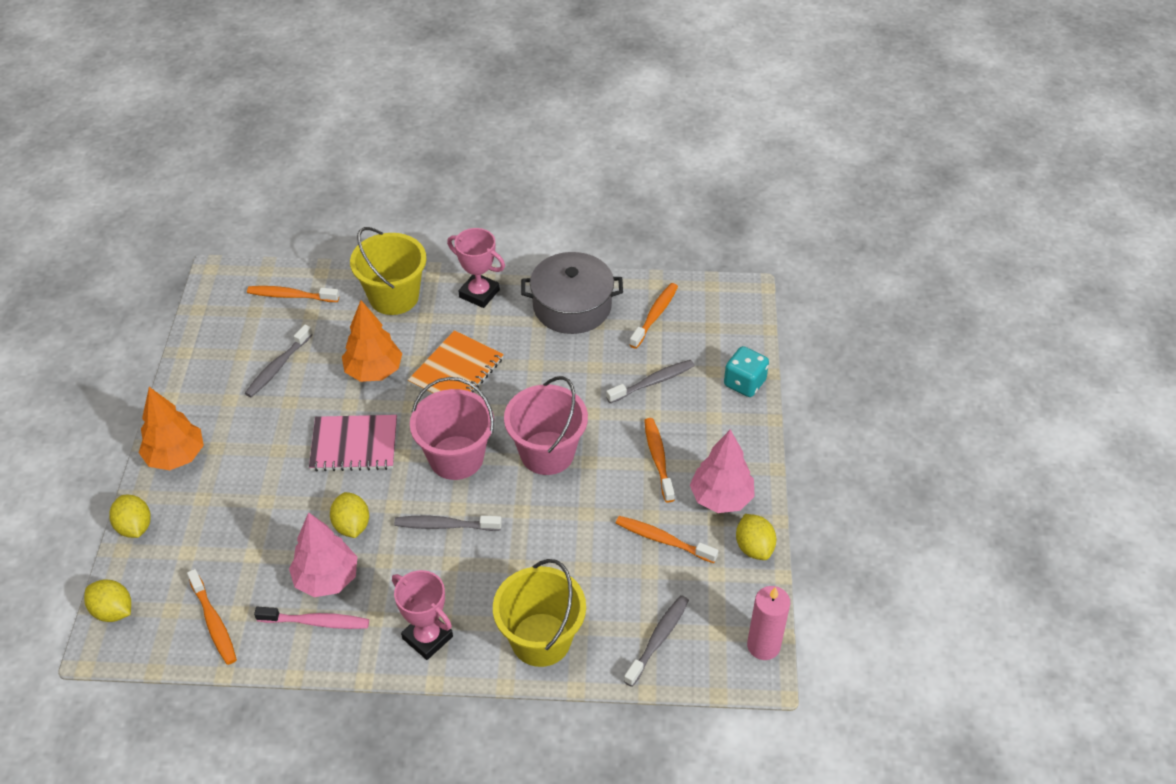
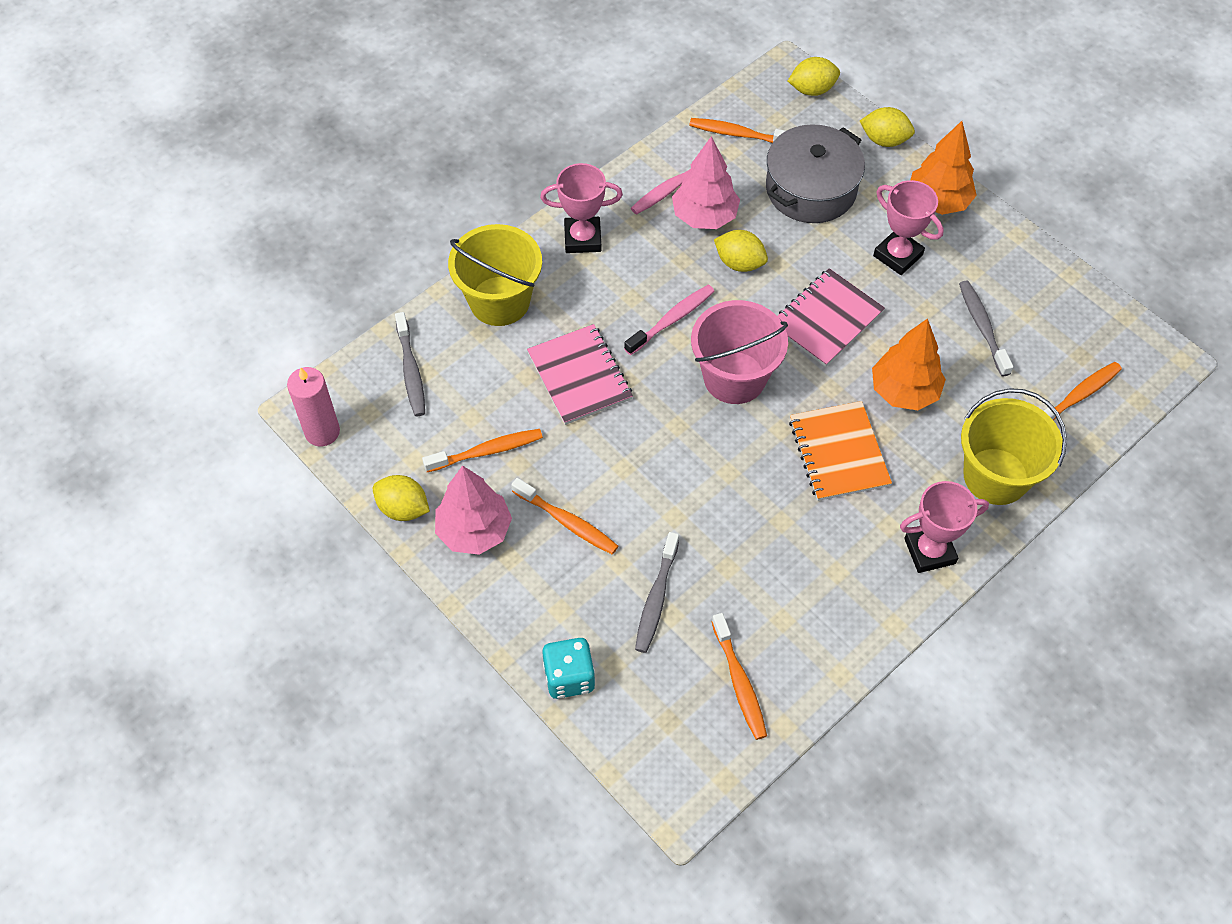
camera: 135 degrees right, 10 degrees up
grey toothbrush [394,515,502,531] -> pink toothbrush [624,285,714,355]
pink bucket [504,376,588,475] -> none
grey pot [521,252,623,334] -> grey pot moved to [766,124,865,223]
none -> pink notebook [527,324,633,425]
none -> pink trophy [873,180,944,275]

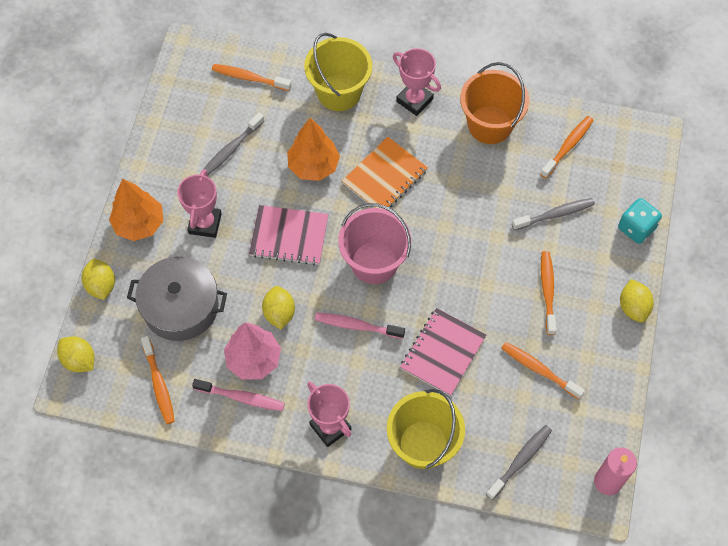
camera: 125 degrees left, 5 degrees up
yellow lemon [373,475,430,521] -> yellow lemon moved to [620,279,654,323]
pink tree [435,465,512,555] -> none
none -> orange bucket [460,62,529,144]

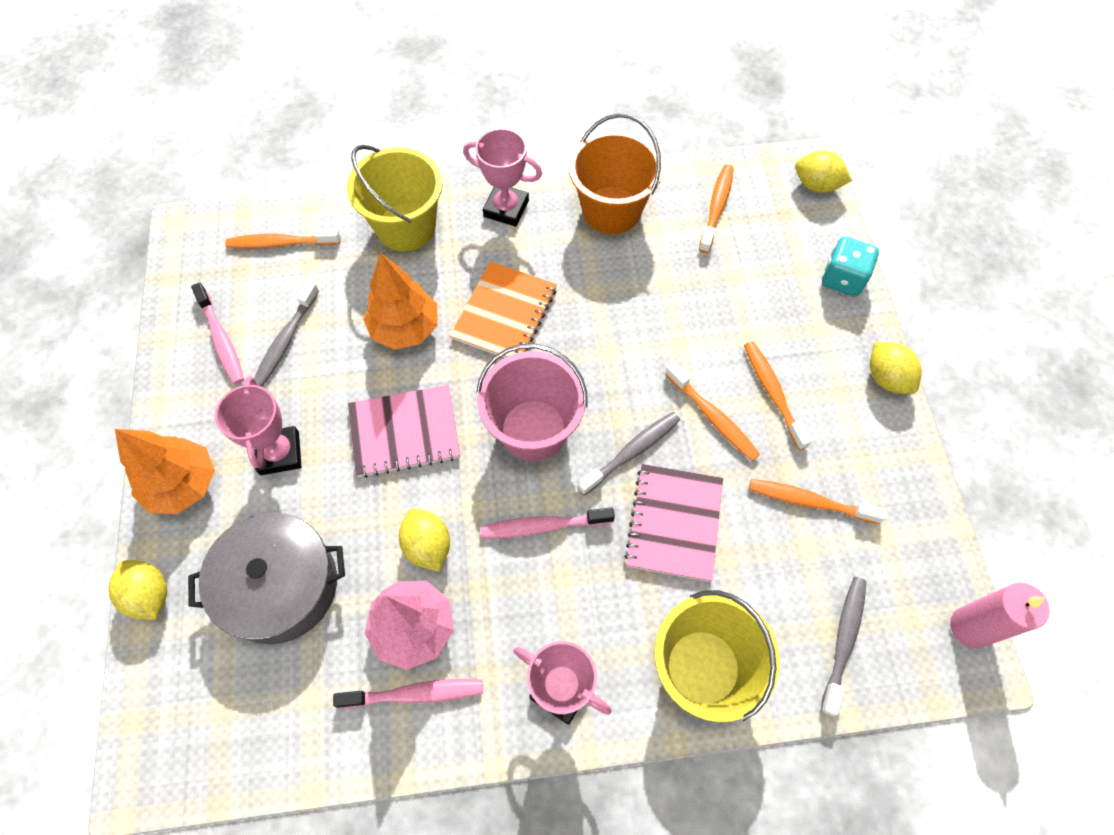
camera: 20 degrees left, 0 degrees up
yellow lemon [57,336,94,372] -> yellow lemon moved to [795,151,852,193]
orange toothbrush [141,336,175,424] -> orange toothbrush moved to [665,362,760,461]
grey toothbrush [512,198,595,230] -> grey toothbrush moved to [577,412,680,496]
none -> pink toothbrush [191,282,244,384]

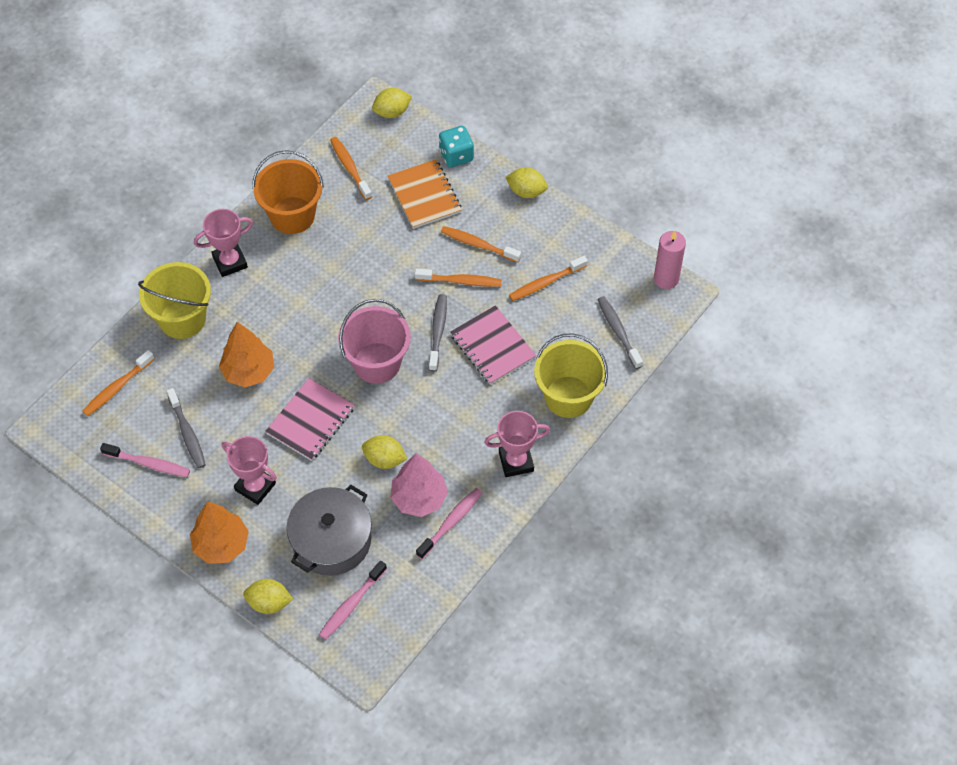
camera: 45 degrees left, 5 degrees down
orange notebook [450,261,557,358] -> orange notebook moved to [388,159,462,229]
pink toothbrush [480,507,615,539] -> pink toothbrush moved to [319,561,387,640]

